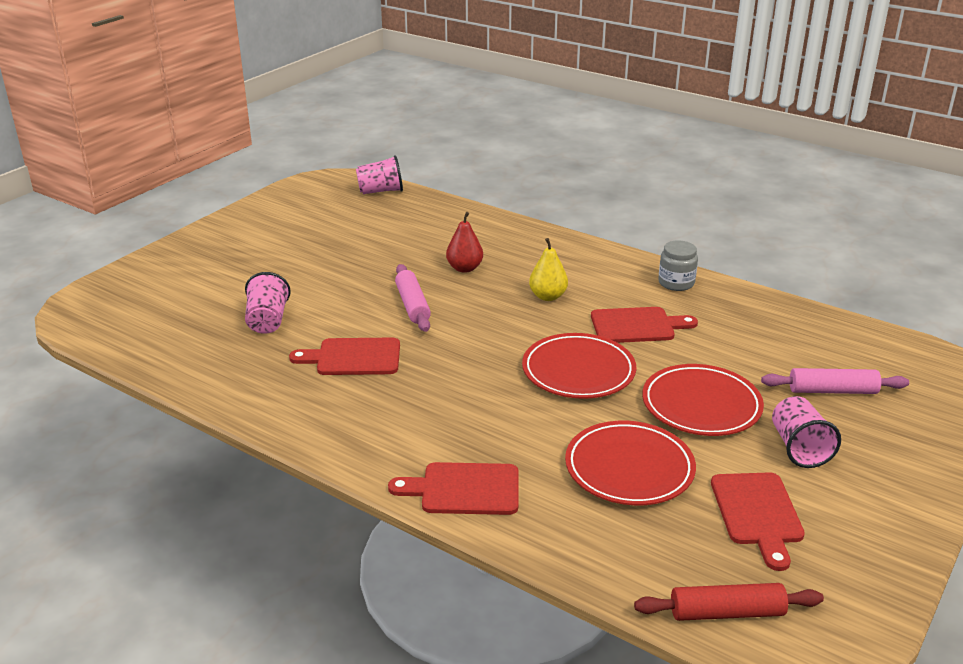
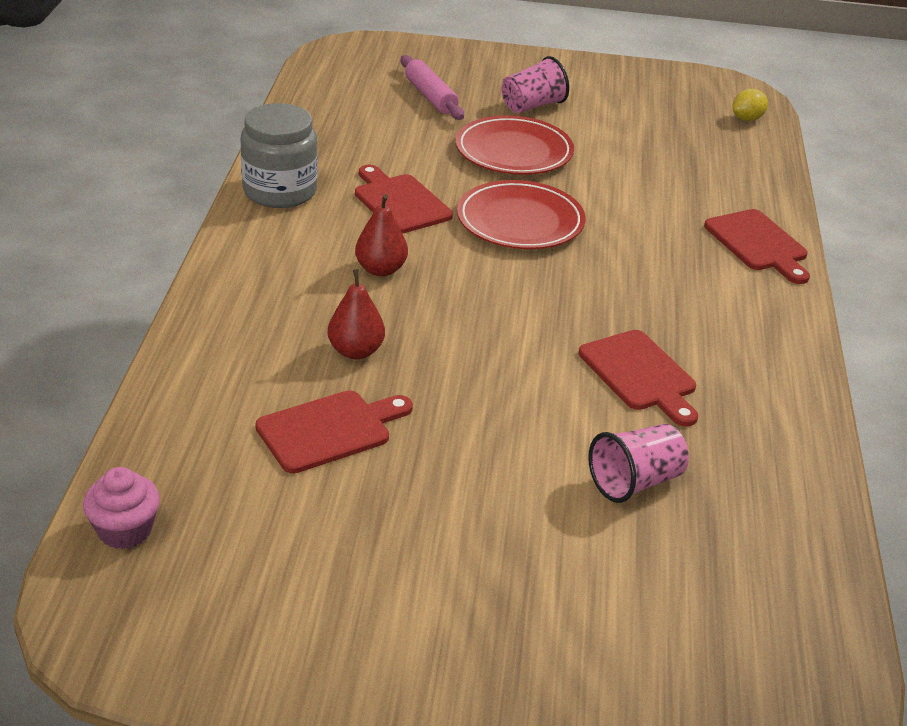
camera: 120 degrees left, 5 degrees up
pink cup [356,155,403,194] -> pink cupcake [83,467,160,549]
pink rolling pin [395,264,431,332] -> none
yellow pear [529,238,568,301] -> red pear [355,194,408,277]
red plate [565,421,696,505] -> none
red rolling pin [634,583,824,621] -> yellow lemon [732,89,768,121]
grey jar [658,240,698,291] -> grey jar [241,103,317,208], size x1.59
red cutting board [711,472,805,571] -> red cutting board moved to [255,390,413,473]

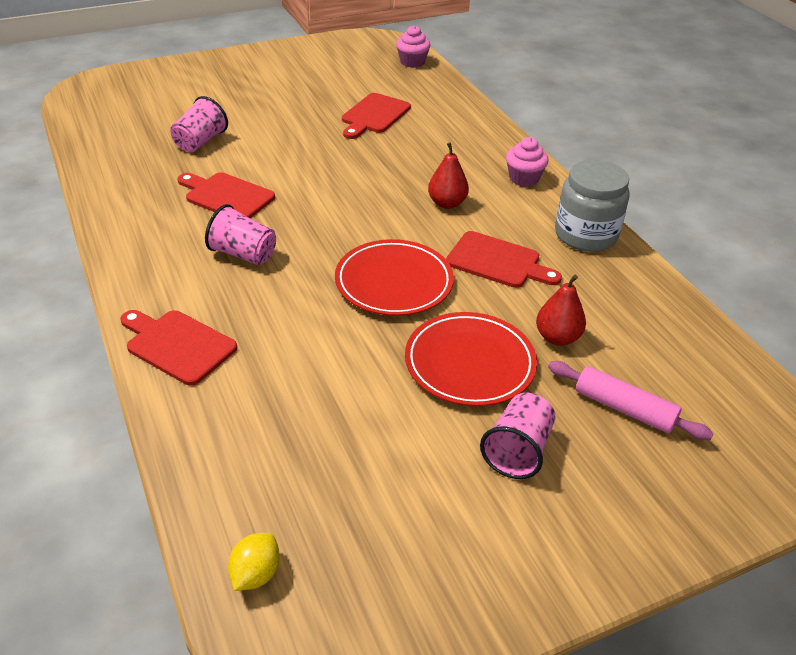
camera: 150 degrees right, 5 degrees up
red pear [328,269,385,359] -> red pear moved to [536,275,586,346]
none -> pink cup [205,204,276,265]
none -> pink cupcake [506,137,549,187]

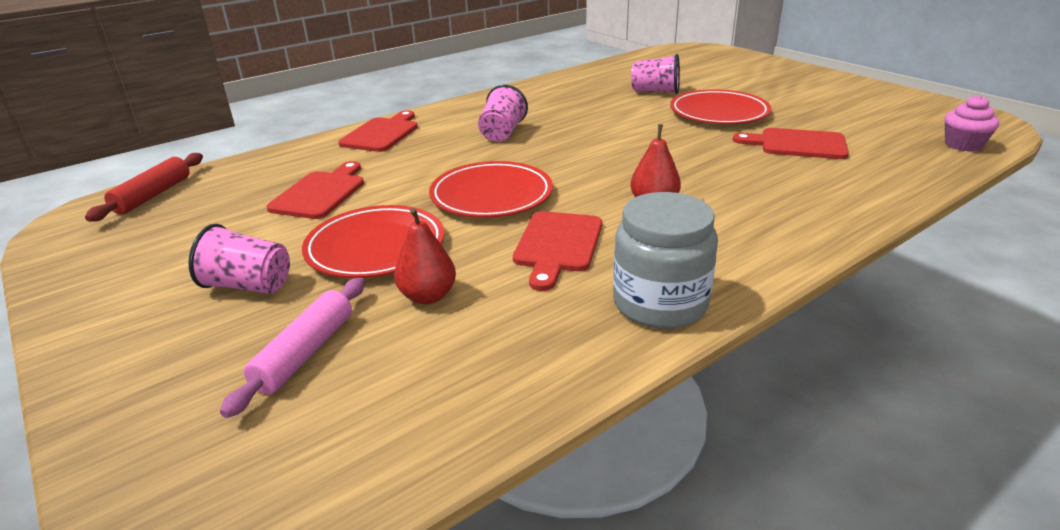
camera: 80 degrees right, 10 degrees down
red cutting board [178,172,275,218] -> red cutting board moved to [266,161,364,219]
yellow lemon [228,533,280,591] -> red rolling pin [85,153,203,222]
pink cupcake [506,137,549,187] -> none
none -> red plate [670,89,771,124]

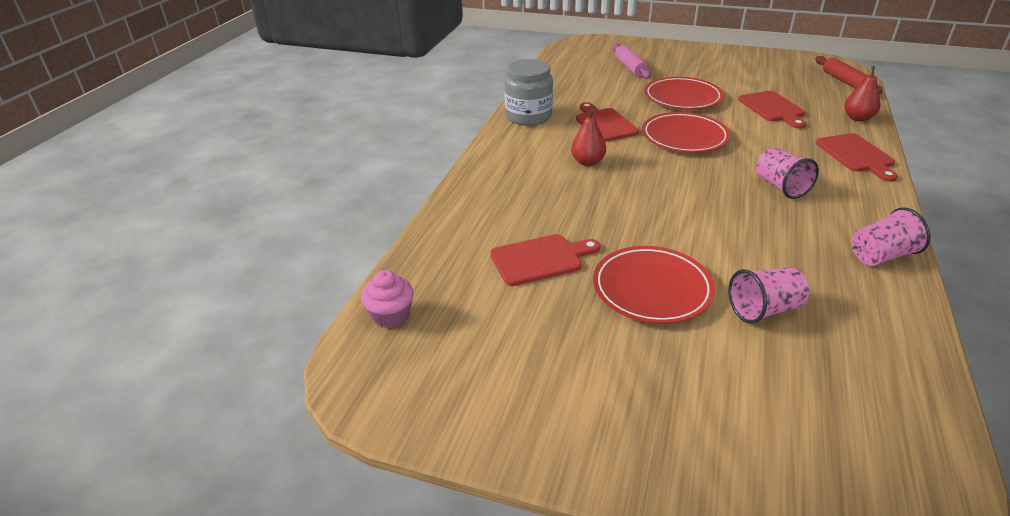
camera: 145 degrees right, 5 degrees up
pink cup [188,224,290,294] -> pink cup moved to [851,207,931,266]
red pear [394,208,456,304] -> red pear moved to [845,66,880,122]

